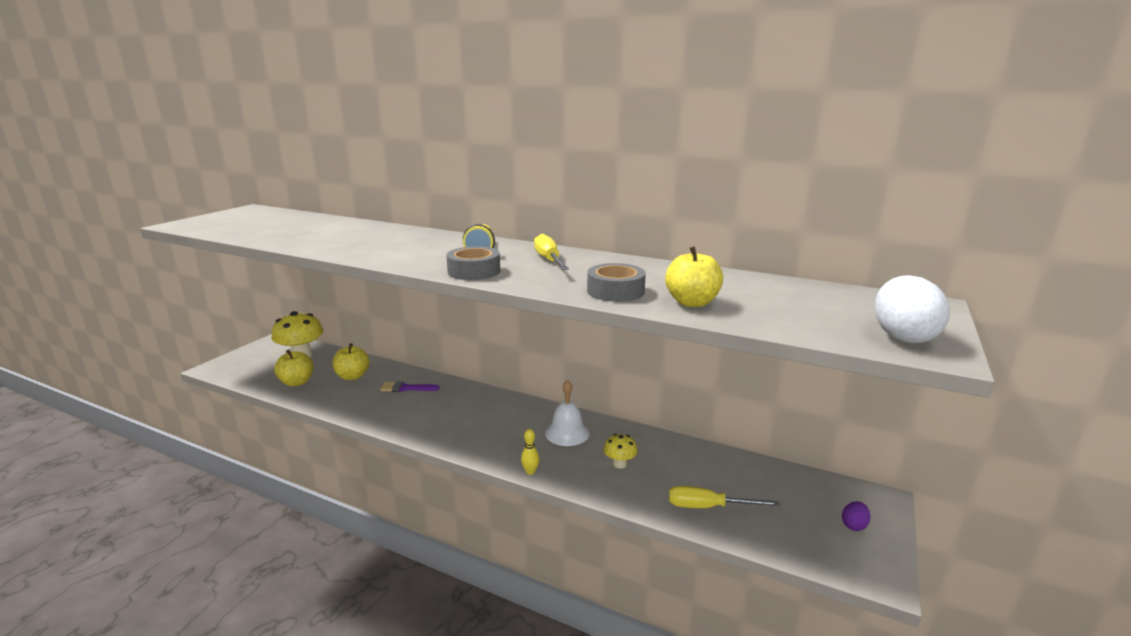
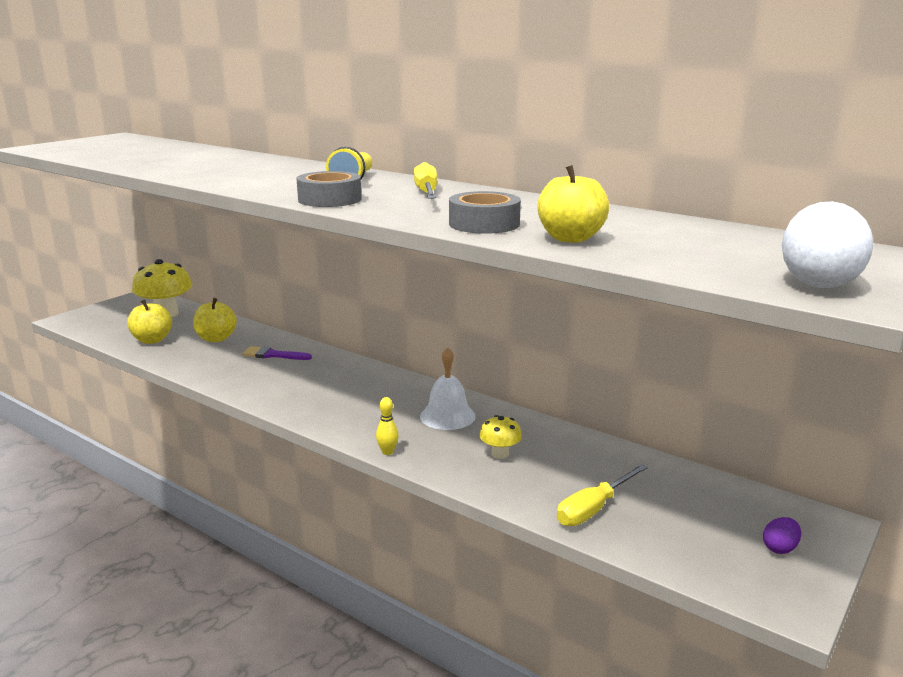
camera: 10 degrees right, 0 degrees up
yellow screwdriver [669,486,780,508] -> yellow screwdriver turned 60 degrees counterclockwise [557,464,648,526]

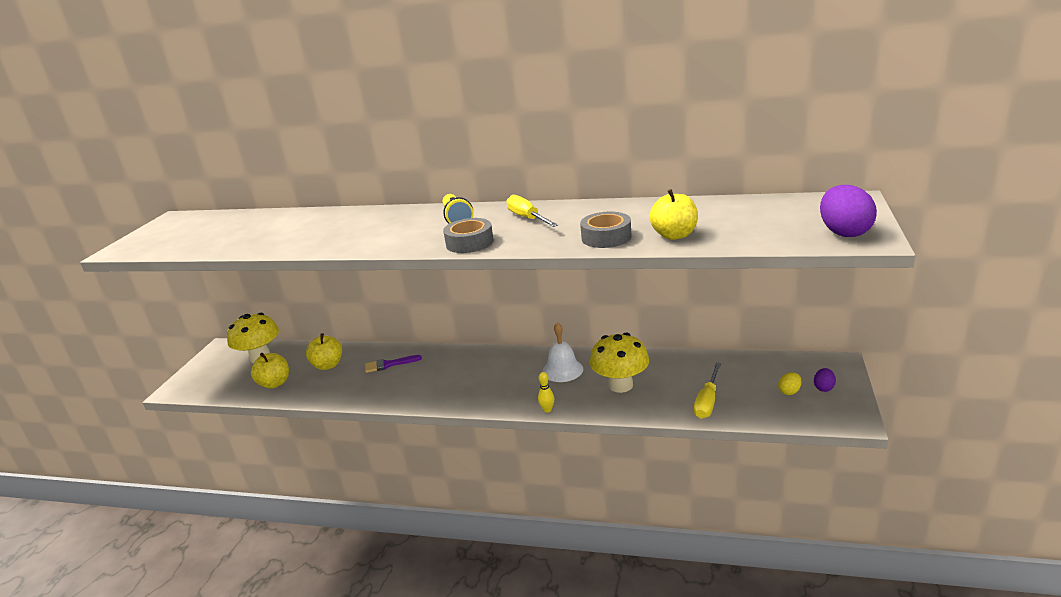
camera: 20 degrees left, 5 degrees up
yellow mushroom [479,415,522,459] -> yellow mushroom [590,333,649,393], size x1.94
white egg [782,201,873,288] -> purple egg [820,185,877,237]
none -> yellow egg [778,372,801,395]

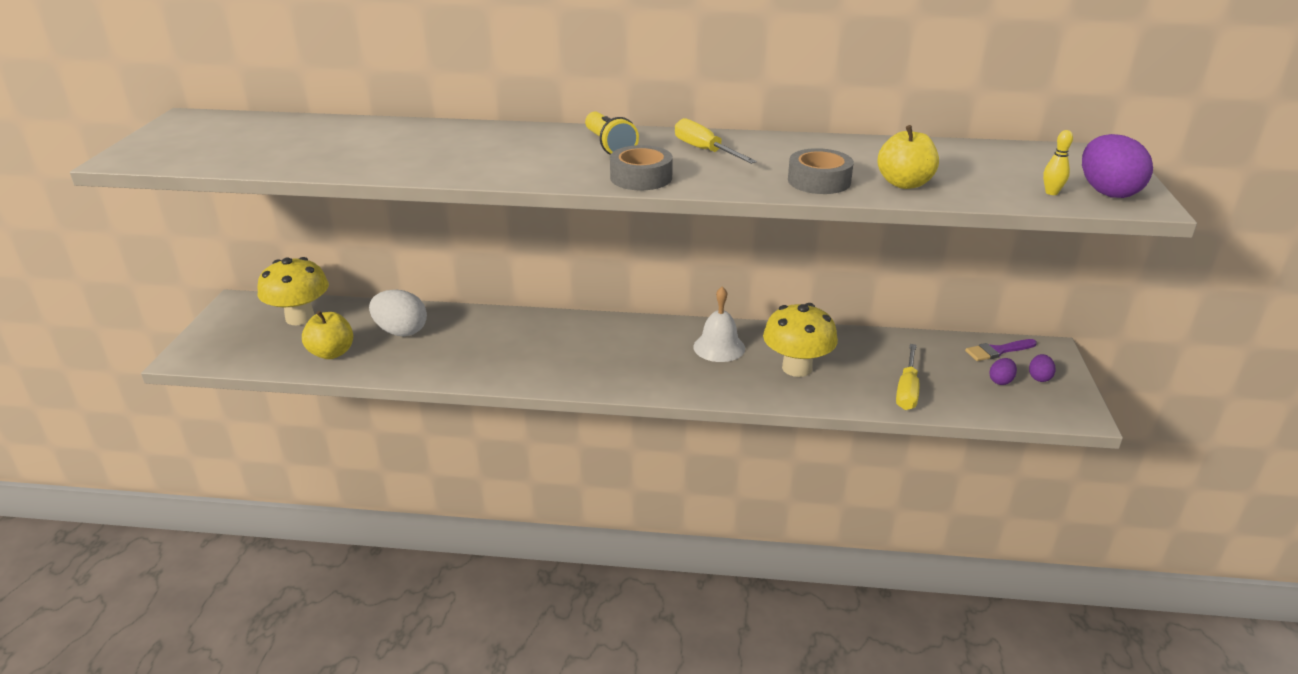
camera: 10 degrees left, 5 degrees up
yellow apple [306,333,342,370] -> white egg [369,290,427,336]
purple brush [365,355,422,373] -> purple brush moved to [965,339,1037,361]
yellow bowling pin [538,372,554,412] -> yellow bowling pin moved to [1043,130,1073,195]
yellow egg [778,372,801,395] -> purple egg [989,358,1017,385]

